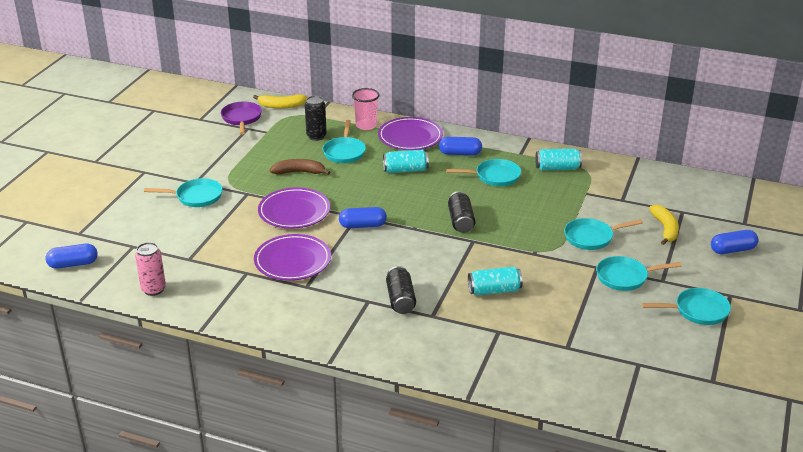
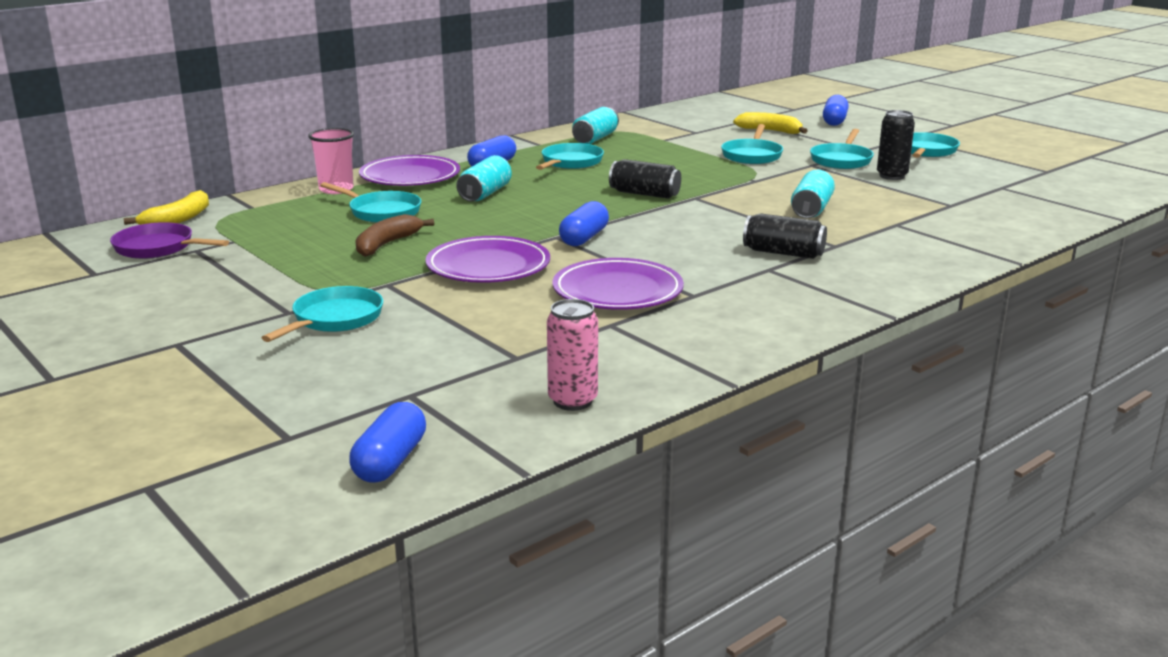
camera: 60 degrees left, 10 degrees down
black can [305,96,327,141] -> black can moved to [877,110,915,180]

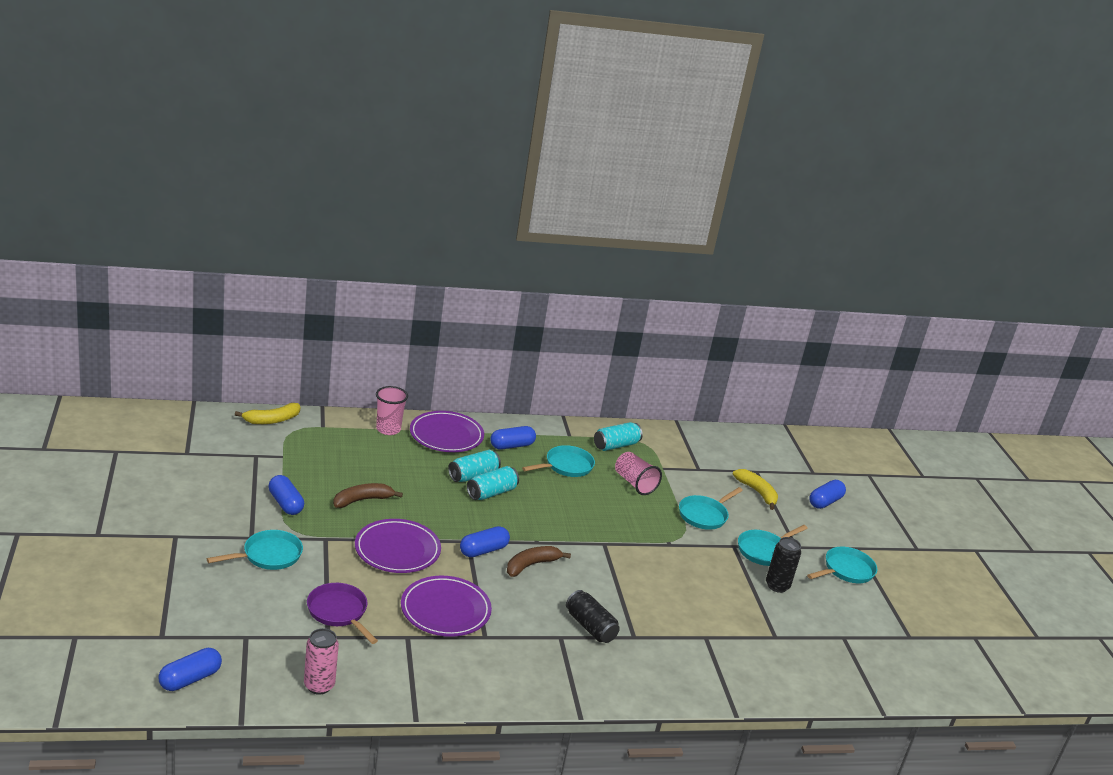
camera: 25 degrees right, 5 degrees up
purple pan [110,222,229,259] -> purple pan moved to [307,583,378,644]
turquoise pan [320,182,421,223] -> none
black can [609,159,681,199] -> none
turquoise can [791,170,835,218] -> turquoise can moved to [467,466,519,500]
none -> blue capsule [269,475,304,515]
none -> brown banana [507,546,571,577]
none -> pink cup [615,452,662,495]

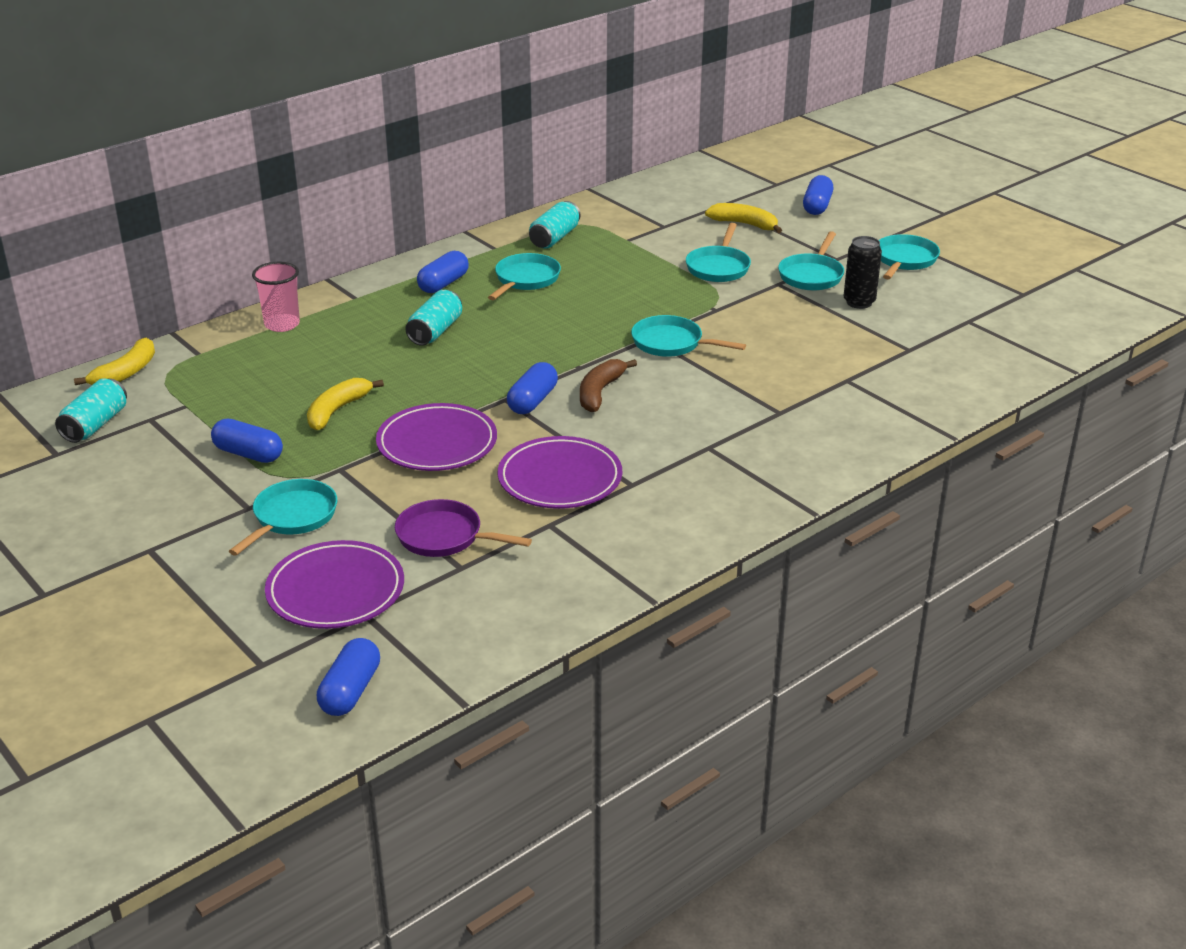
camera: 25 degrees left, 5 degrees up
pink can [304,628,339,695] -> none
brown banana [333,483,403,508] -> yellow banana [307,378,384,430]
purple plate [410,411,484,452] -> purple plate moved to [265,540,404,629]
turquoise can [467,466,519,500] -> turquoise can moved to [55,378,127,443]
black can [566,590,620,643] -> none
pink cup [615,452,662,495] -> none
none -> turquoise pan [631,315,746,357]

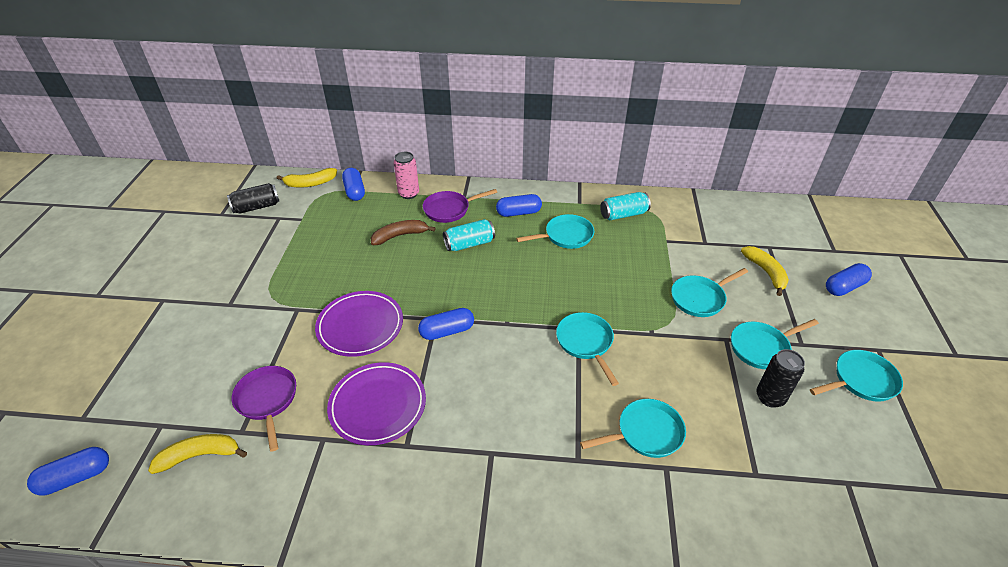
camera: 45 degrees right, 10 degrees up
turquoise can [55,378,127,443] -> black can [227,183,279,214]
blue capsule [211,419,283,463] -> blue capsule moved to [342,168,365,201]
turquoise pan [229,479,337,556] -> turquoise pan moved to [580,399,686,458]
pink cup [252,262,300,332] -> pink can [394,152,419,199]
purple plate [265,540,404,629] -> none
yellow banana [307,378,384,430] -> yellow banana moved to [148,434,247,474]
brown banana [580,359,637,412] -> brown banana moved to [371,220,436,245]
none -> purple pan [423,189,497,223]

